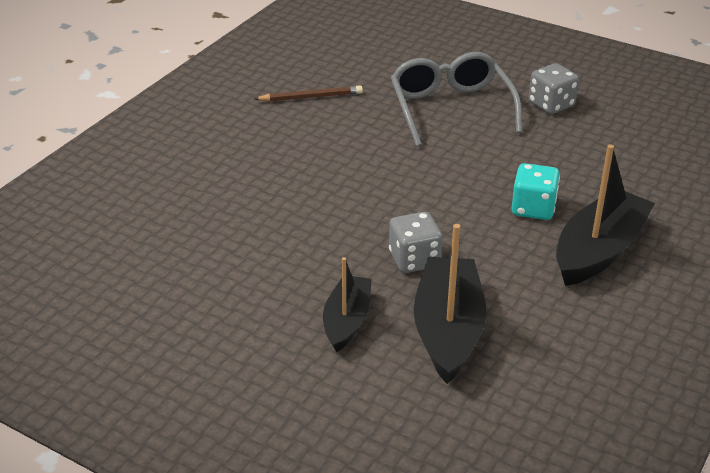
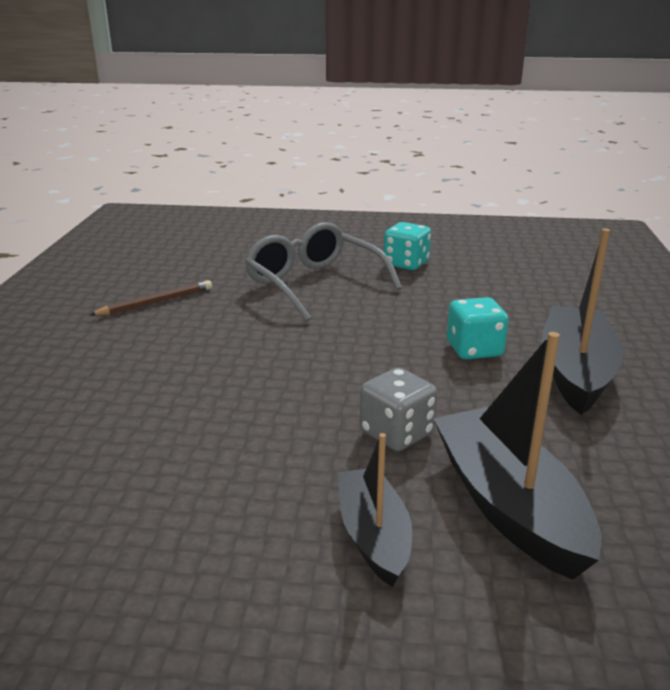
camera: 25 degrees left, 10 degrees down
grey dice [529,63,579,114] -> turquoise dice [384,222,431,270]

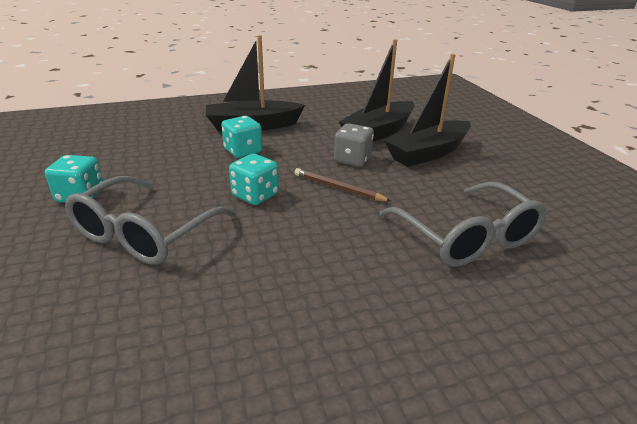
camera: 115 degrees left, 5 degrees up
brown pencil [89,280,212,316] -> brown pencil moved to [294,168,391,202]
black boat [338,433,412,587] -> black boat [384,54,471,167], size x1.61
none -> turquoise dice [229,154,279,205]
none -> grey glasses [379,182,547,267]

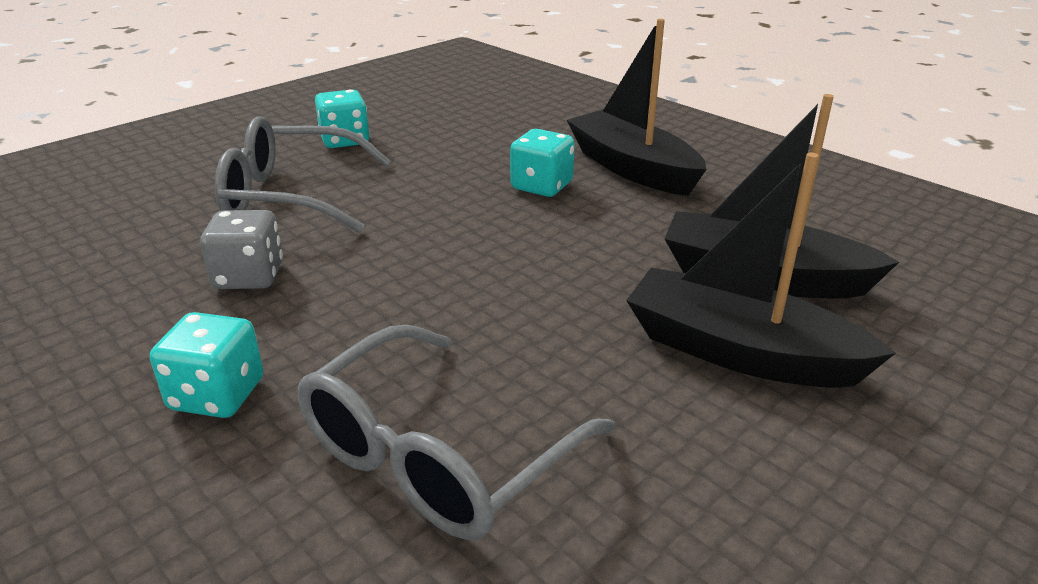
camera: 65 degrees right, 0 degrees up
turquoise dice [229,154,279,205] -> turquoise dice moved to [150,312,264,418]
brown pencil [294,168,391,202] -> none
grey dice [334,123,374,167] -> grey dice moved to [200,210,283,289]

